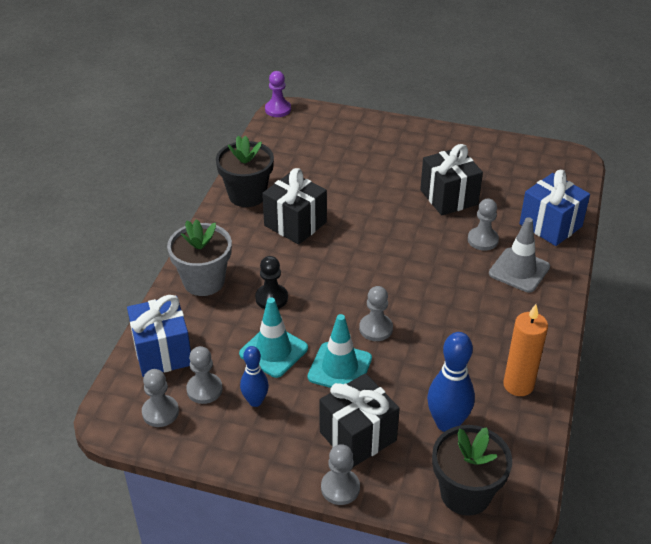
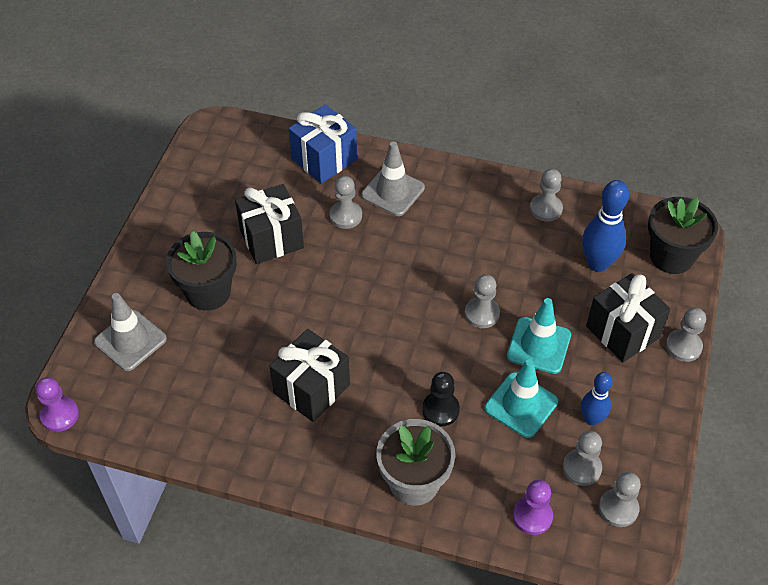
camera: 90 degrees left, 10 degrees up
blue gift [127,295,191,377] -> purple pawn [513,480,553,535]
black flower pot [216,136,274,207] -> black flower pot moved to [166,231,237,311]
orange candle [503,304,548,396] -> grey pawn [530,169,563,222]
none -> grey traffic cone [94,293,167,371]

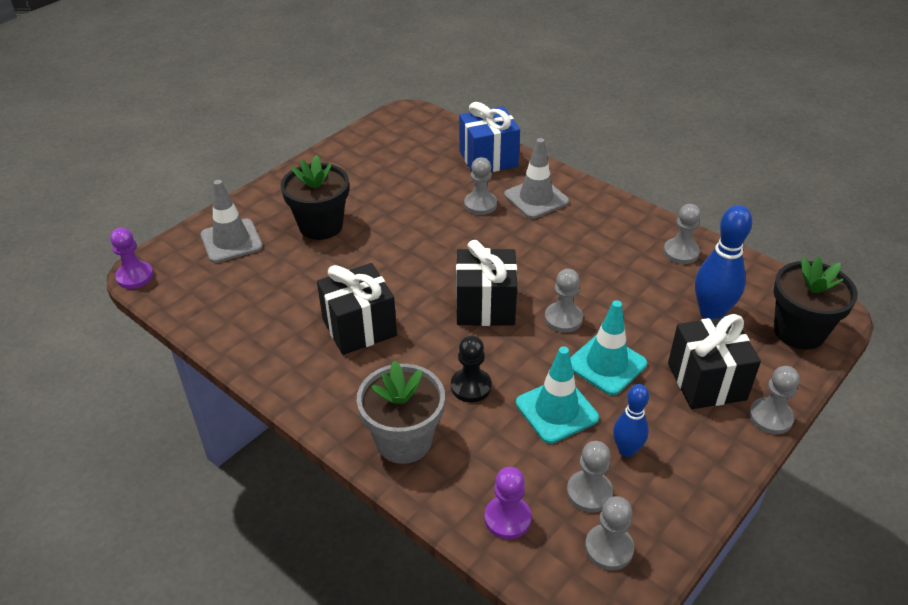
camera: 25 degrees right, 10 degrees down
black gift [235,184,304,264] -> black gift moved to [456,240,517,326]

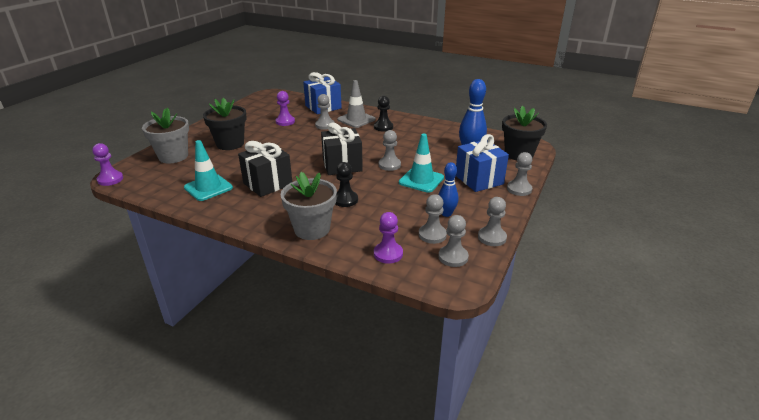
camera: 15 degrees left, 10 degrees down
grey traffic cone [200,180,263,263] -> grey flower pot [142,108,189,163]
turquoise traffic cone [516,346,599,444] -> turquoise traffic cone moved to [184,140,233,201]
grey pawn [663,204,701,264] -> grey pawn moved to [478,197,507,246]
black gift [668,314,761,409] -> blue gift [456,134,509,192]
none -> purple pawn [276,91,295,126]
none -> black pawn [374,96,393,132]

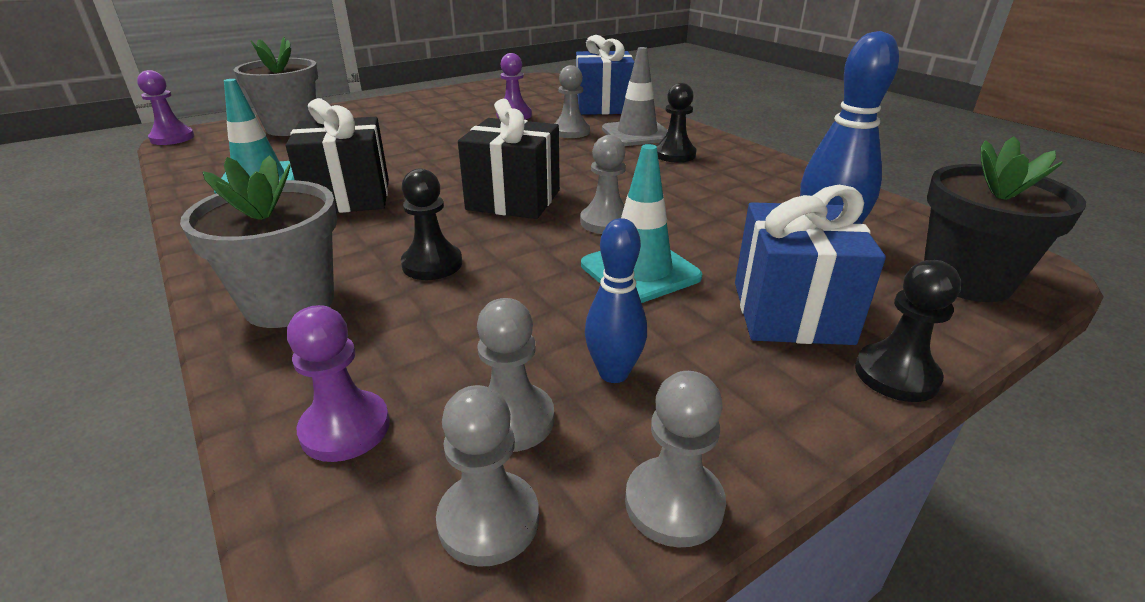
camera: 30 degrees right, 0 degrees up
black flower pot [203,98,247,150] -> none
grey pawn [507,152,532,196] -> black pawn [855,260,961,402]

